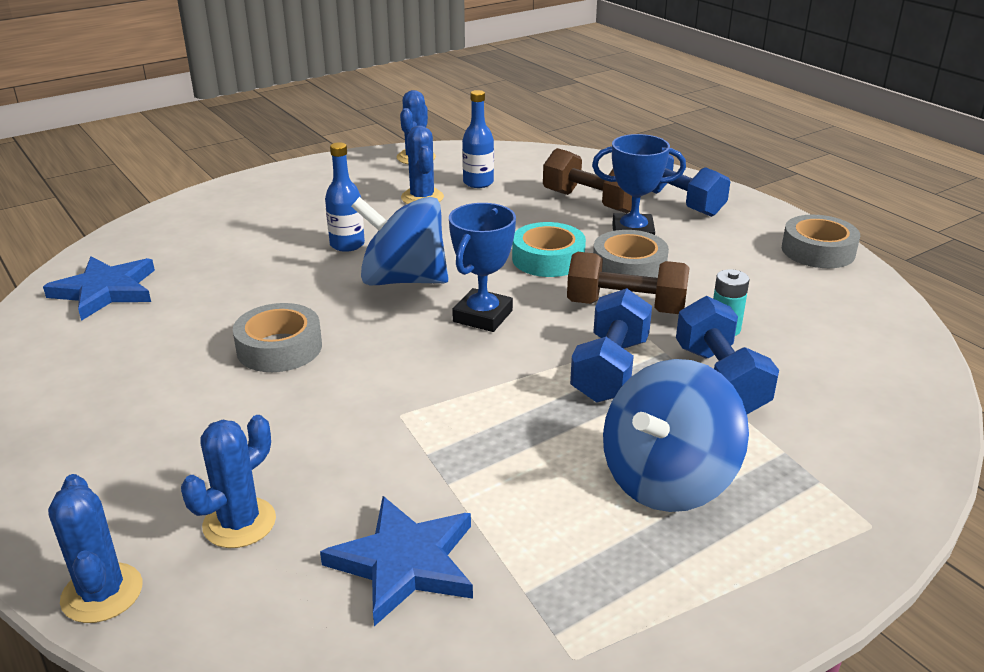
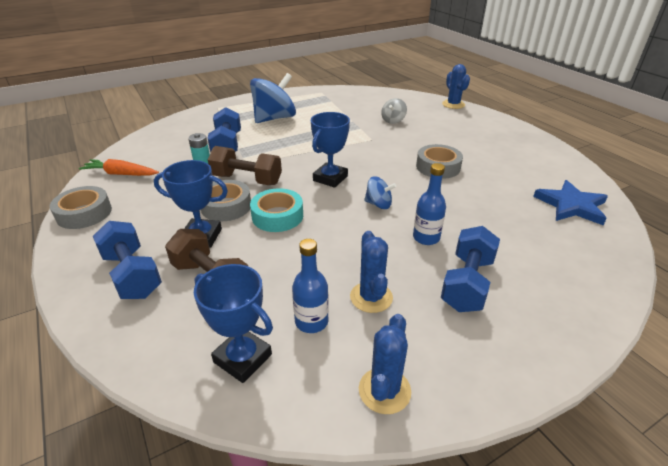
camera: 175 degrees left, 5 degrees up
blue cactus [181,415,276,548] -> none
blue star [320,496,473,626] -> none
blue spinning top [351,197,449,285] -> blue spinning top [364,176,396,209], size x0.49
blue dumbbell [570,288,652,403] -> blue dumbbell moved to [441,226,500,312]
none -> orange carrot [79,159,159,176]
none -> blue trophy [194,264,273,383]
none -> grey spinning top [381,98,407,124]

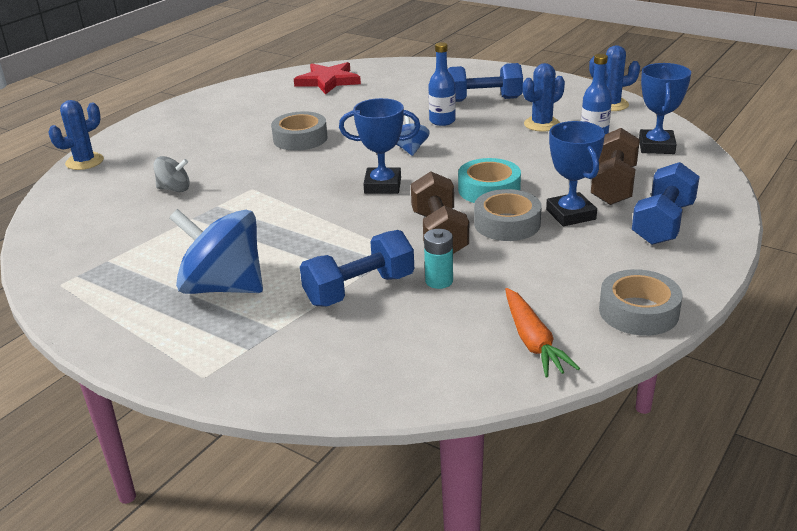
camera: 115 degrees left, 5 degrees down
blue star [533,180,608,225] -> red star [294,62,361,95]

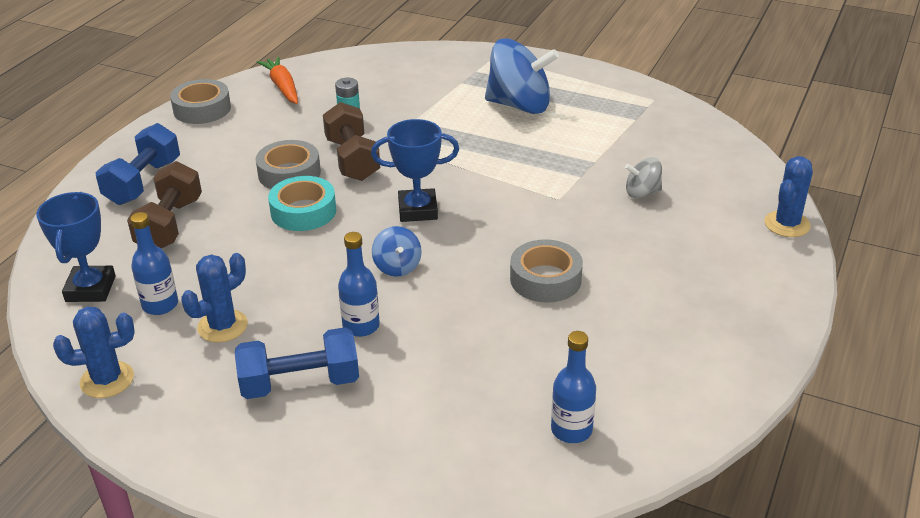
camera: 170 degrees right, 5 degrees up
red star [294,62,361,95] -> blue bottle [551,331,596,443]
blue dumbbell [300,230,414,306] -> none
blue trophy [546,121,605,226] -> none

